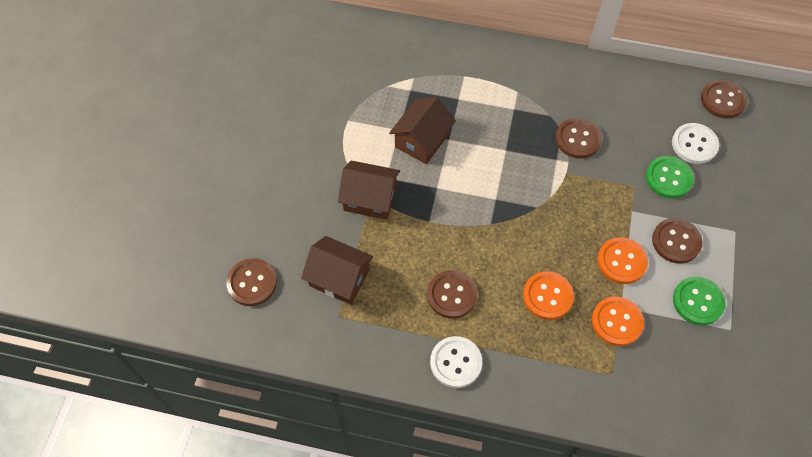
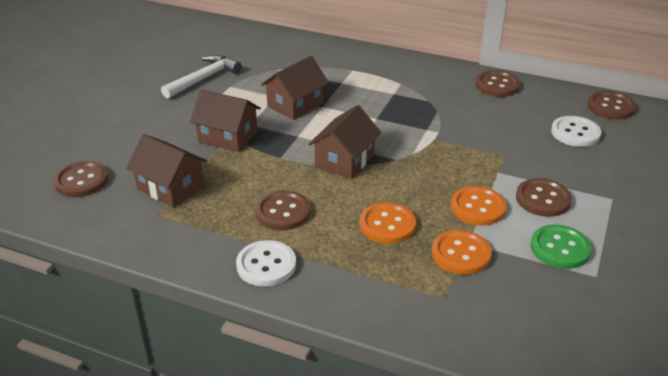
camera: 10 degrees right, 25 degrees down
brown button [555,118,602,159] -> brown button moved to [475,70,520,97]
green button [646,156,694,198] -> none
none -> white hammer [161,55,242,99]
none -> brown house [309,105,381,179]

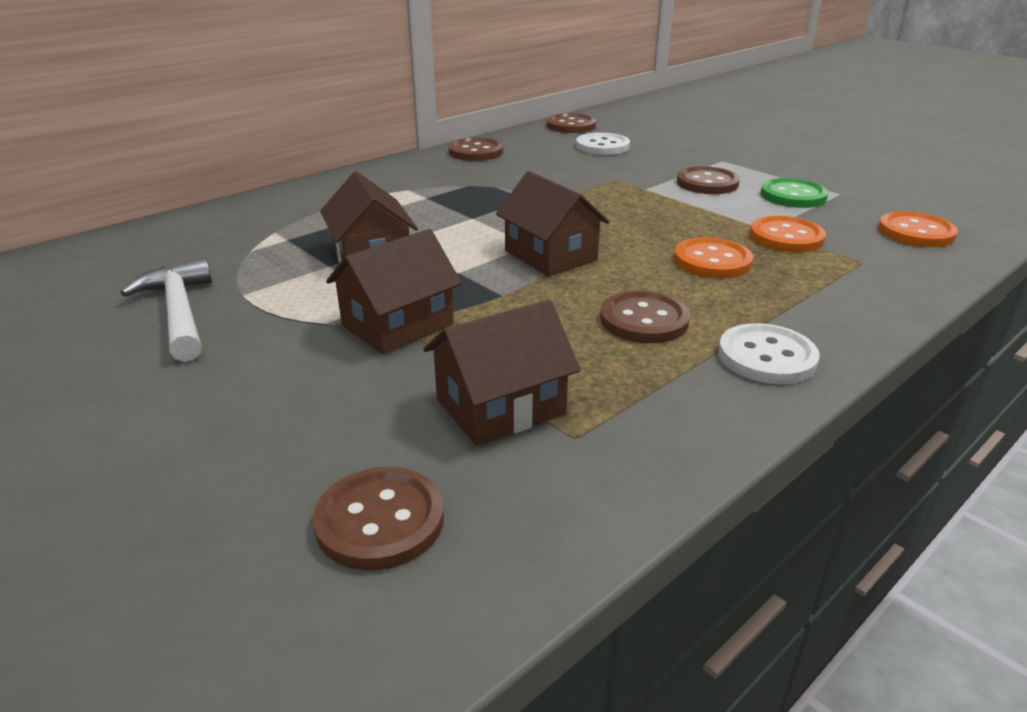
camera: 65 degrees left, 5 degrees down
orange button [451,186,506,226] -> orange button moved to [878,211,958,247]

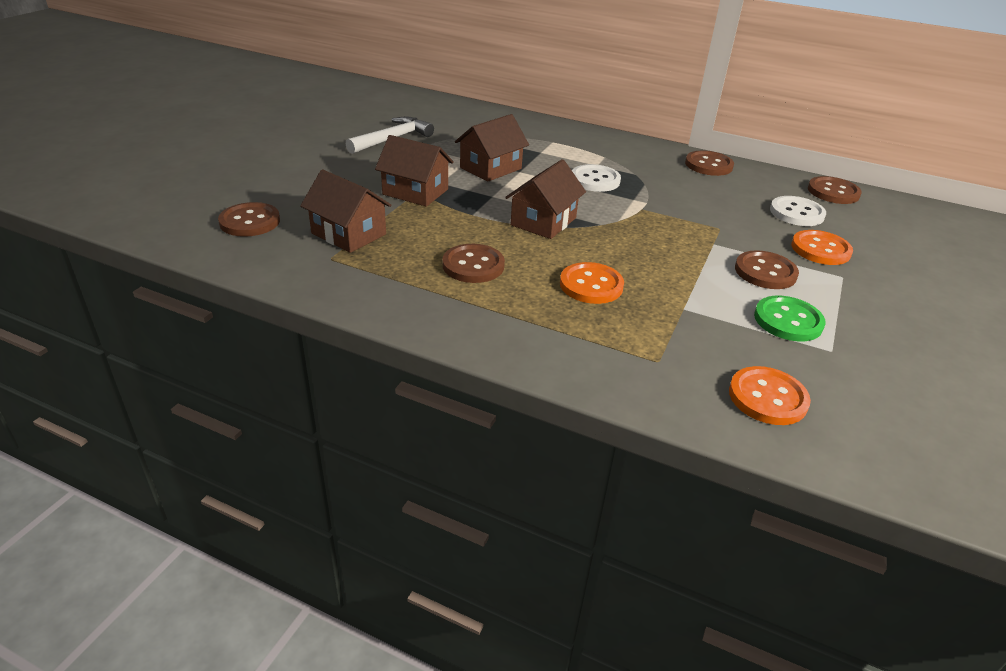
camera: 65 degrees right, 5 degrees up
white button [718,323,820,384] -> white button moved to [572,164,621,192]
orange button [750,216,826,253] -> orange button moved to [791,230,853,265]

